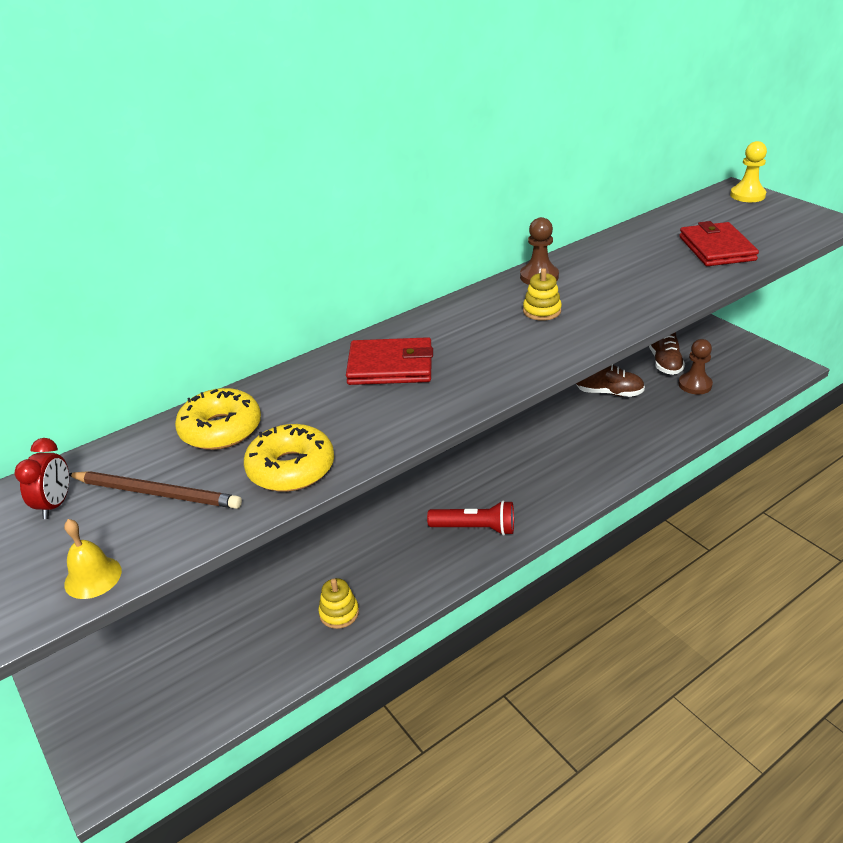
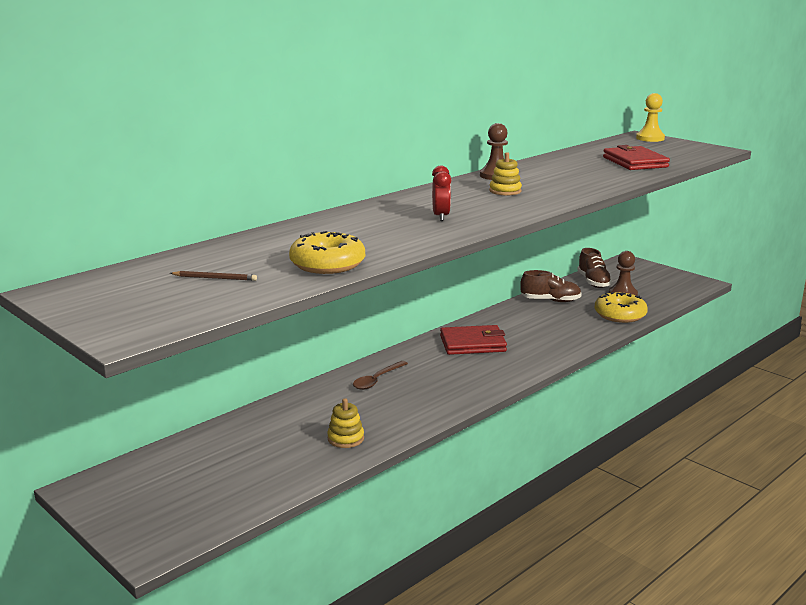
camera: 10 degrees left, 15 degrees down
red clock [15,438,69,519] -> red clock moved to [432,166,451,221]
yellow bell [64,519,122,599] -> none
brown pencil [69,471,242,509] -> brown pencil [170,271,257,281], size x0.53
yellow donut [175,388,261,450] -> yellow donut moved to [595,292,648,323]
red wallet [346,337,433,385] -> red wallet moved to [440,325,507,355]
red flashlight [427,501,514,536] -> none
none -> brown spoon [353,361,408,390]

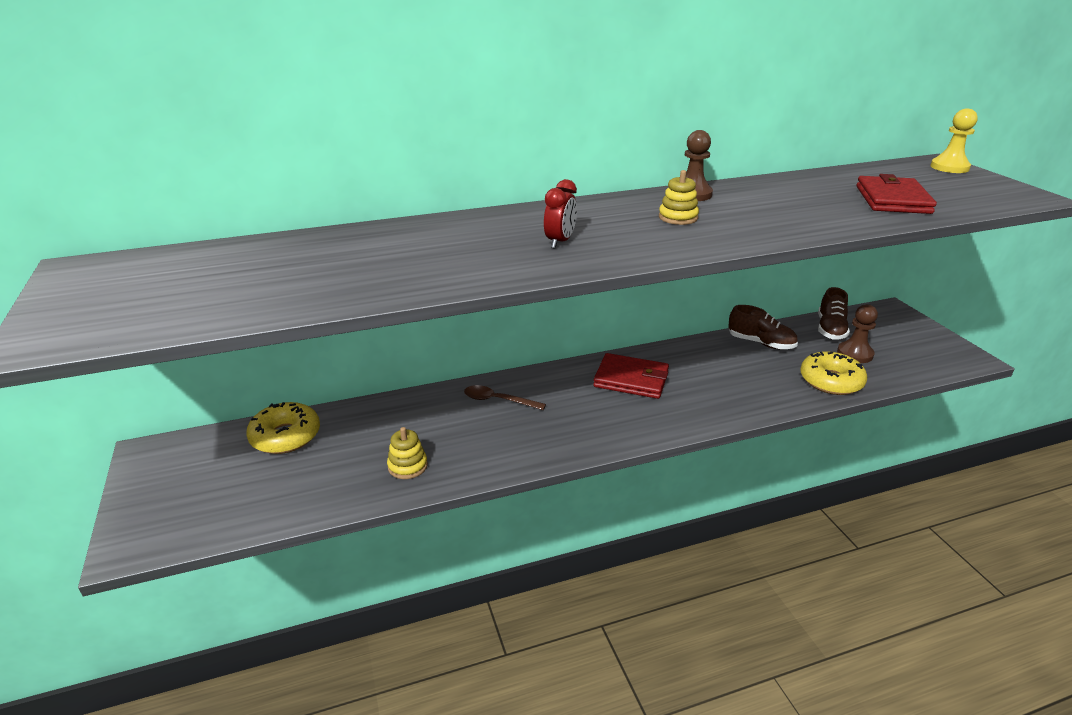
camera: 25 degrees right, 10 degrees up
brown pencil [170,271,257,281] -> none
yellow donut [289,231,365,274] -> yellow donut moved to [246,402,320,454]
brown spoon [353,361,408,390] -> brown spoon turned 45 degrees clockwise [464,385,546,410]

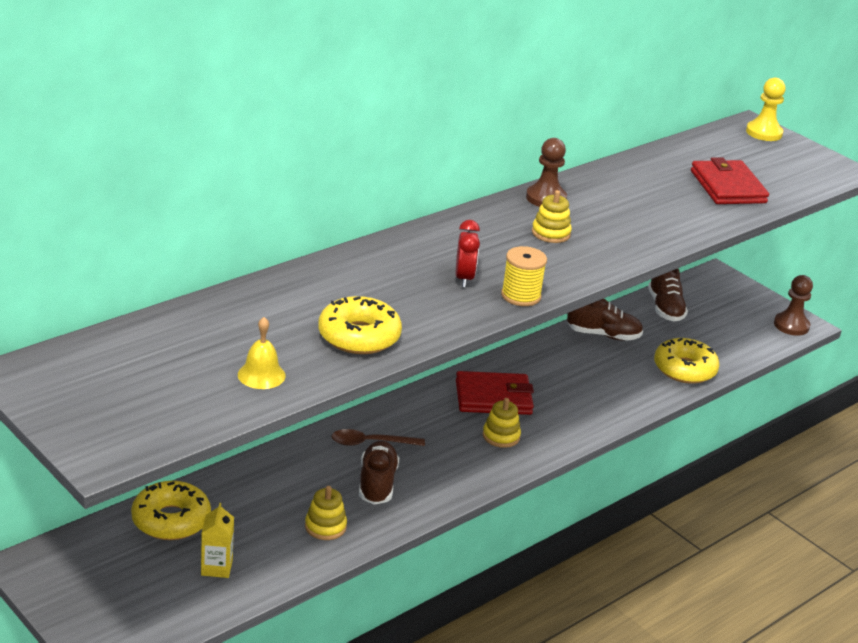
camera: 25 degrees left, 0 degrees up
brown pawn [837,304,878,363] -> brown pawn moved to [774,275,813,336]
none -> yellow carton [201,503,234,578]
none -> yellow bell [238,317,286,389]
none -> yellow donut [318,296,402,354]
none -> brown shoe [359,441,399,505]
none -> yellow stacking toy [483,398,521,448]
none -> yellow spool [501,246,547,306]

